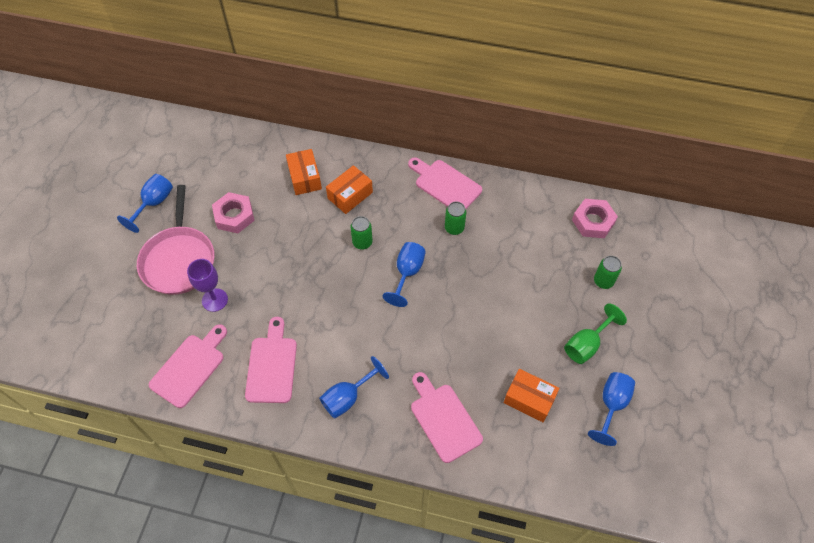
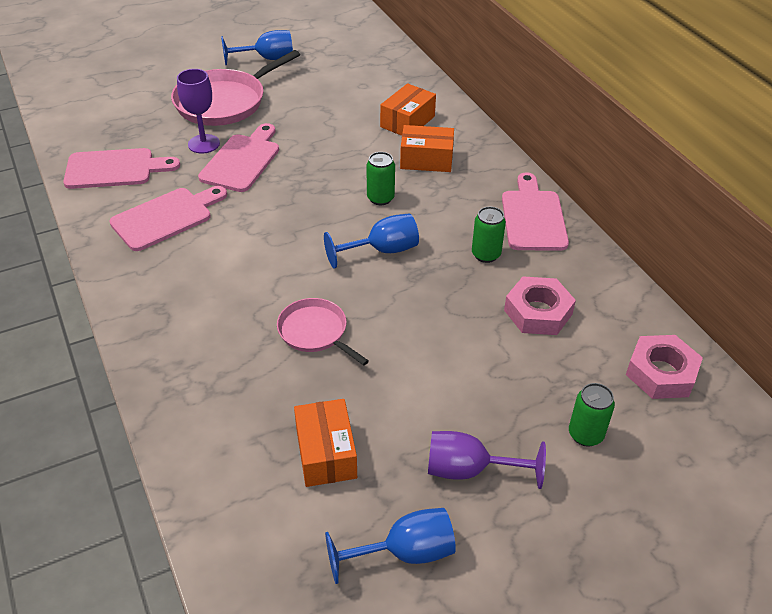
camera: 50 degrees right, 15 degrees down
pink nut [212,192,255,233] -> pink nut moved to [504,277,576,335]
blue goblet [319,356,389,419] -> none
pink cutting board [411,372,483,463] -> pink cutting board moved to [198,123,279,192]
green goblet [564,304,627,364] -> purple goblet [428,431,546,489]
none -> pink pan [277,298,369,366]

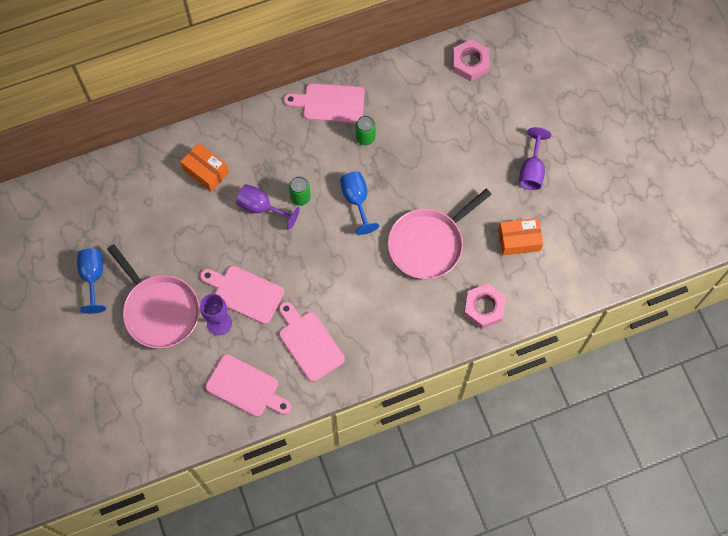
camera: 85 degrees left, 25 degrees up
pink cutting board [63,148,180,189] -> pink cutting board turned 120 degrees clockwise [205,354,291,417]
pink pan [277,298,369,366] -> pink pan [388,188,492,279], size x1.74
blue goblet [325,508,456,584] -> none
orange box [400,125,454,172] -> none
pink nut [504,277,576,335] -> pink nut moved to [464,284,506,329]
green can [569,383,615,447] -> none
none -> purple goblet [236,184,300,230]

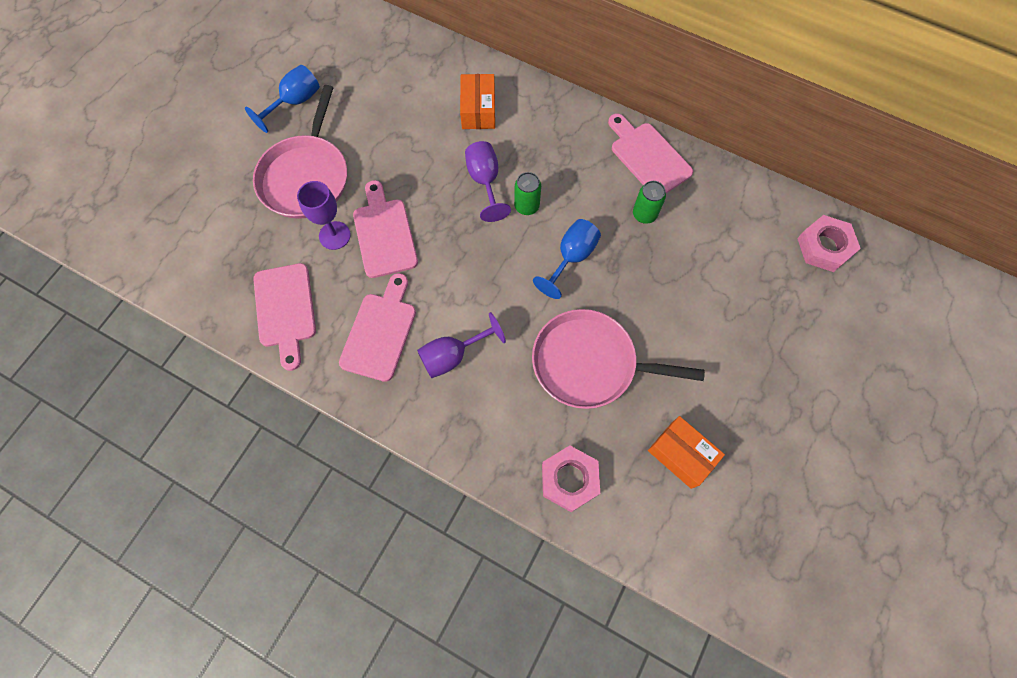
camera: 50 degrees right, 0 degrees up
purple goblet [519,127,551,190] -> purple goblet moved to [417,312,506,378]

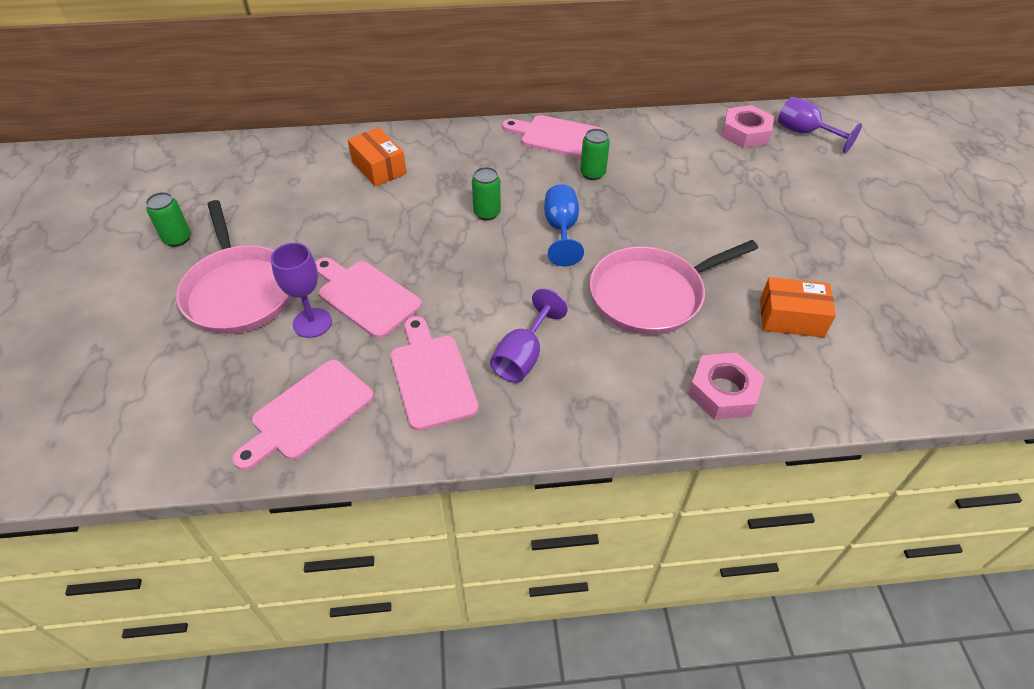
camera: 35 degrees left, 20 degrees down
blue goblet [245,65,320,133] -> green can [146,192,191,247]
pink cutting board [253,263,316,371] -> pink cutting board turned 90 degrees clockwise [232,360,374,471]
purple goblet [465,141,511,222] -> purple goblet moved to [778,97,862,153]

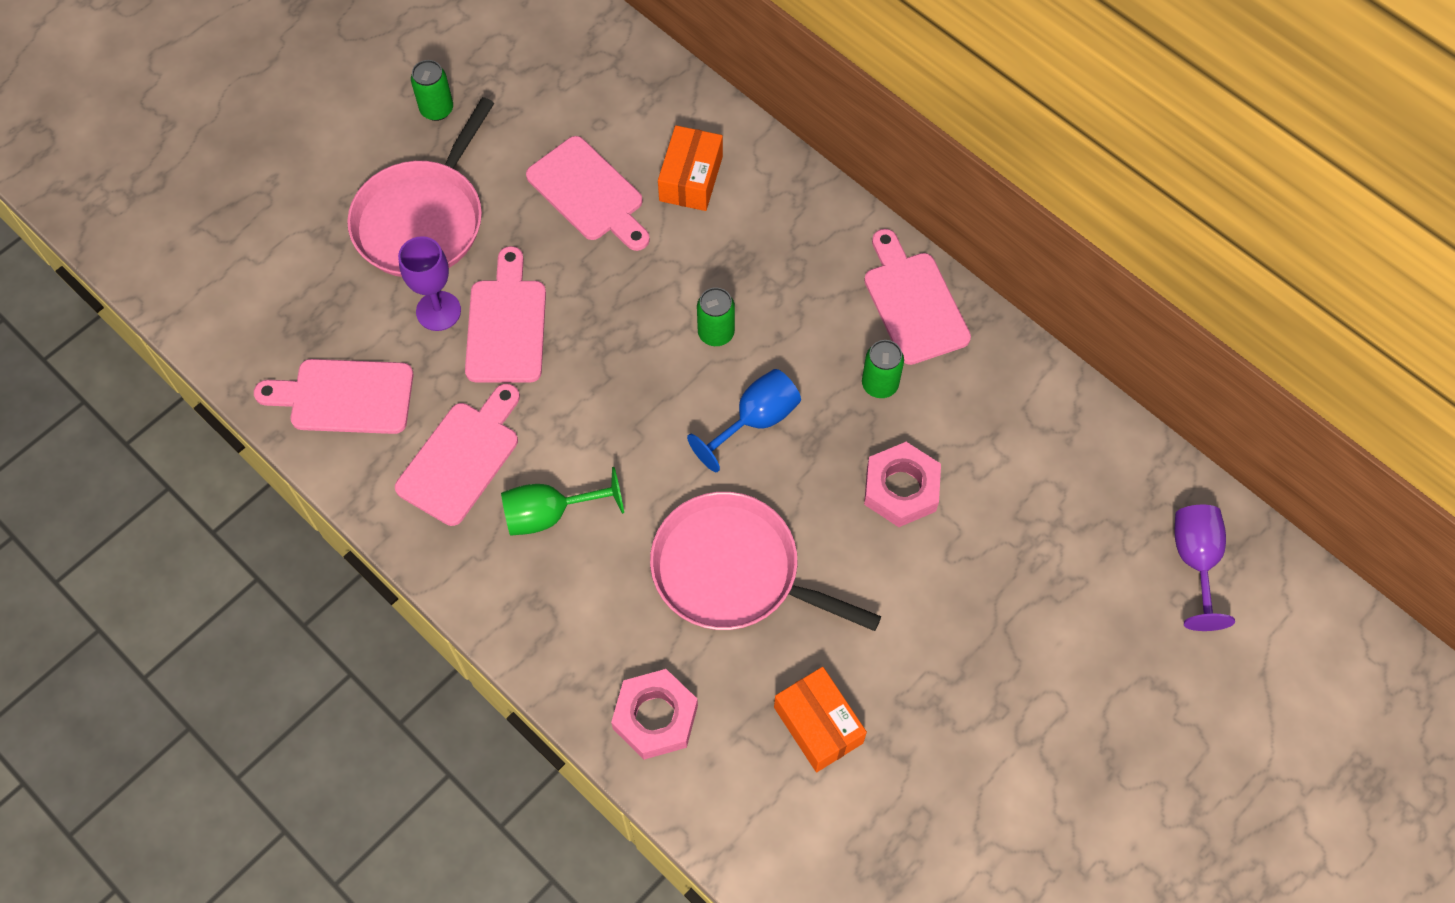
camera: 50 degrees right, 15 degrees up
purple goblet [490,289,568,383] -> green goblet [501,467,624,536]
pink nut [721,105,774,148] -> pink nut moved to [864,442,941,527]
none -> pink cutting board [526,136,650,251]

